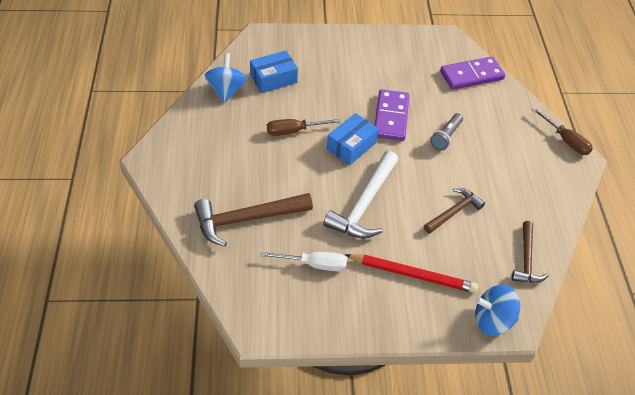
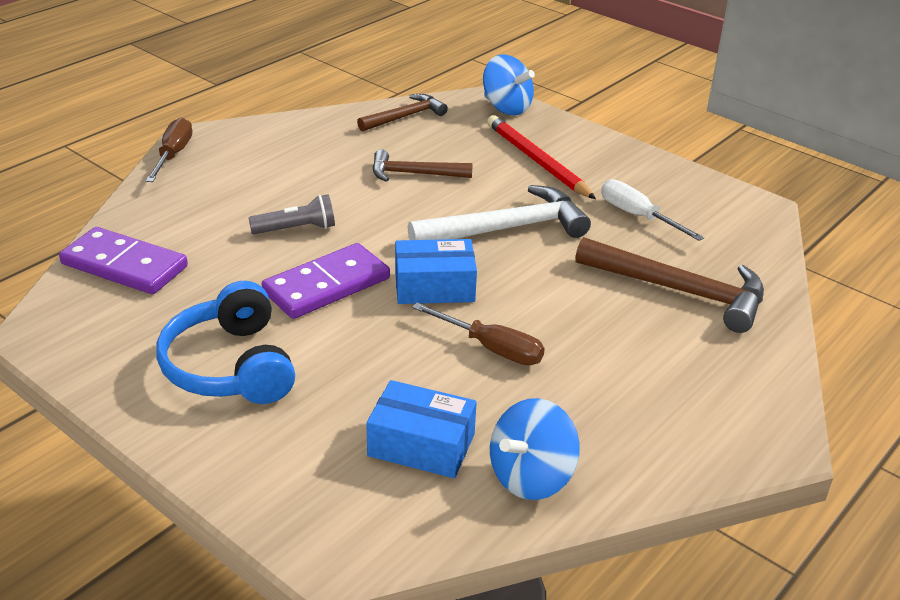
camera: 135 degrees left, 15 degrees down
none -> blue headphones [156,281,295,404]

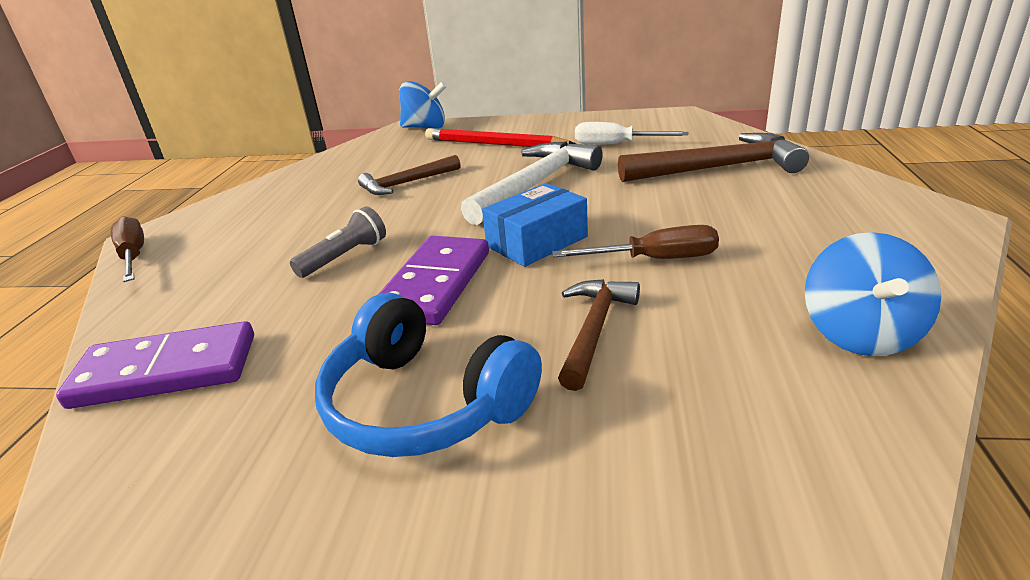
camera: 30 degrees left, 5 degrees down
brown hammer [357,94,448,132] -> brown hammer moved to [558,279,640,391]
blue box [366,380,477,478] -> none

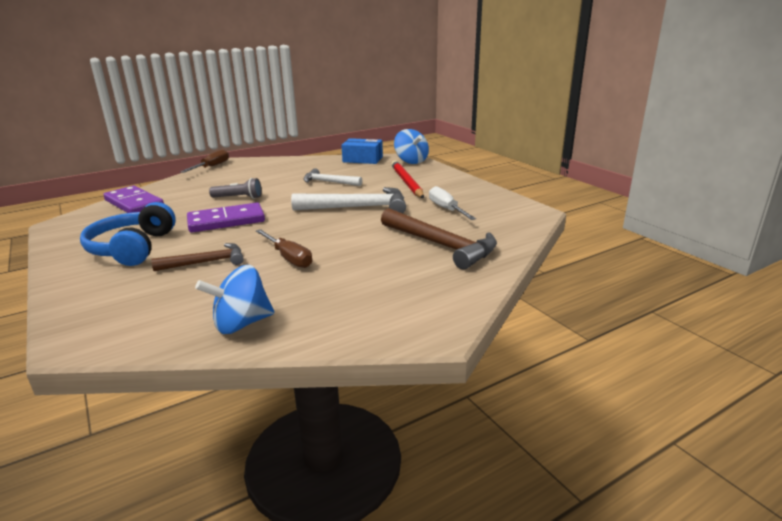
camera: 50 degrees right, 5 degrees down
brown hammer [358,155,460,195] -> white hammer [304,168,362,186]
blue box [482,183,588,267] -> blue box moved to [341,138,383,164]

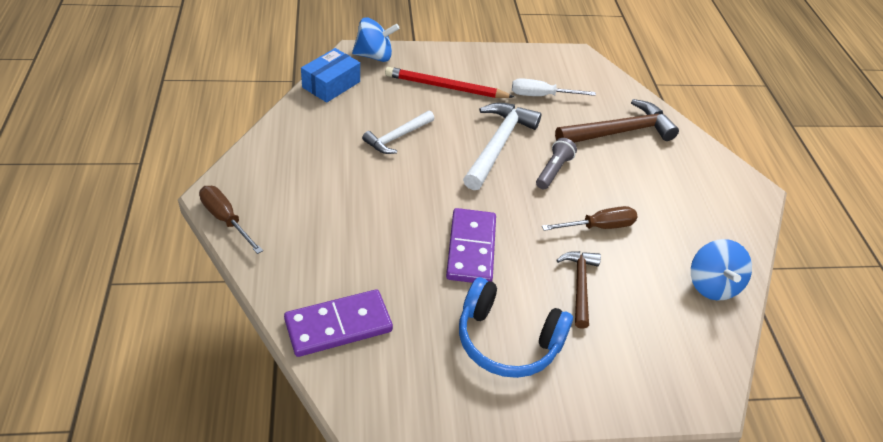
camera: 70 degrees left, 20 degrees up
grey flashlight [209,178,262,199] -> grey flashlight moved to [536,138,577,189]

